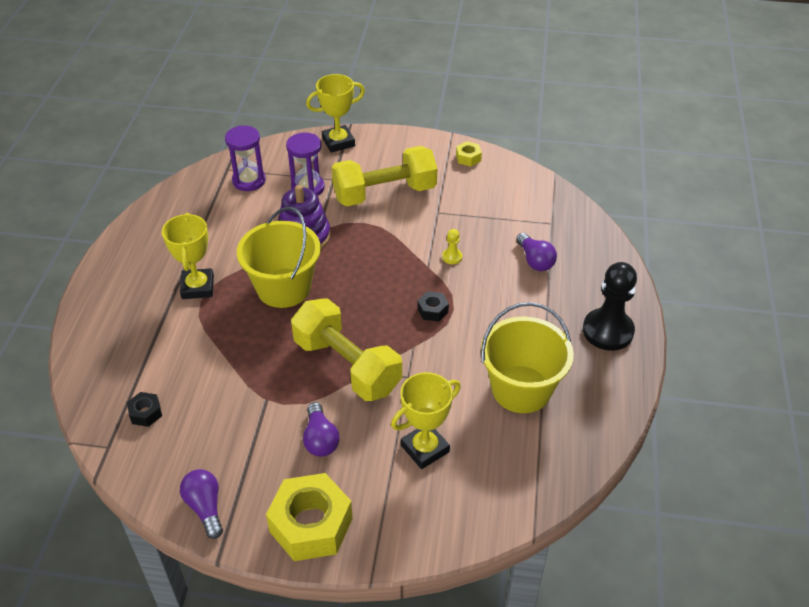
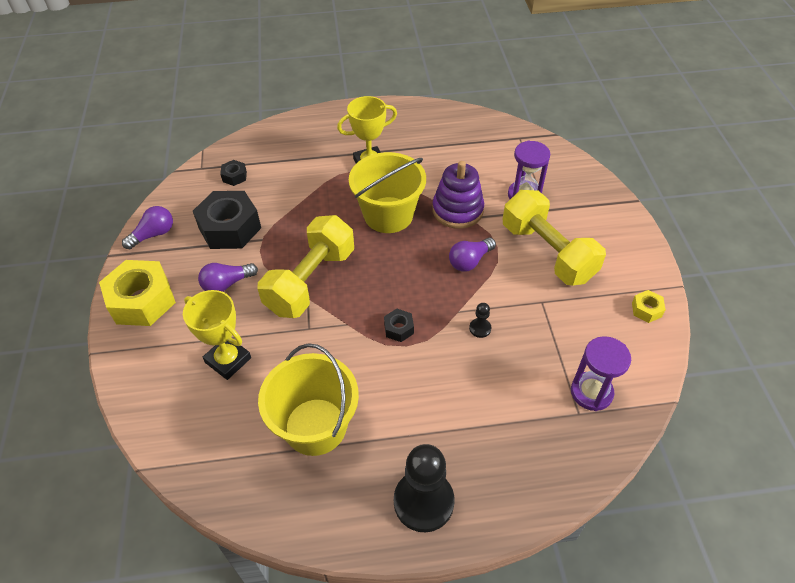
camera: 75 degrees right, 5 degrees up
purple hourglass [225,125,266,191] -> purple hourglass moved to [571,336,631,411]
yellow trophy [306,74,365,153] -> none
yellow pawn [442,229,462,264] -> black pawn [469,303,491,338]
purple light bulb [516,233,557,271] -> purple light bulb moved to [449,238,496,272]
none -> black nut [193,191,261,249]

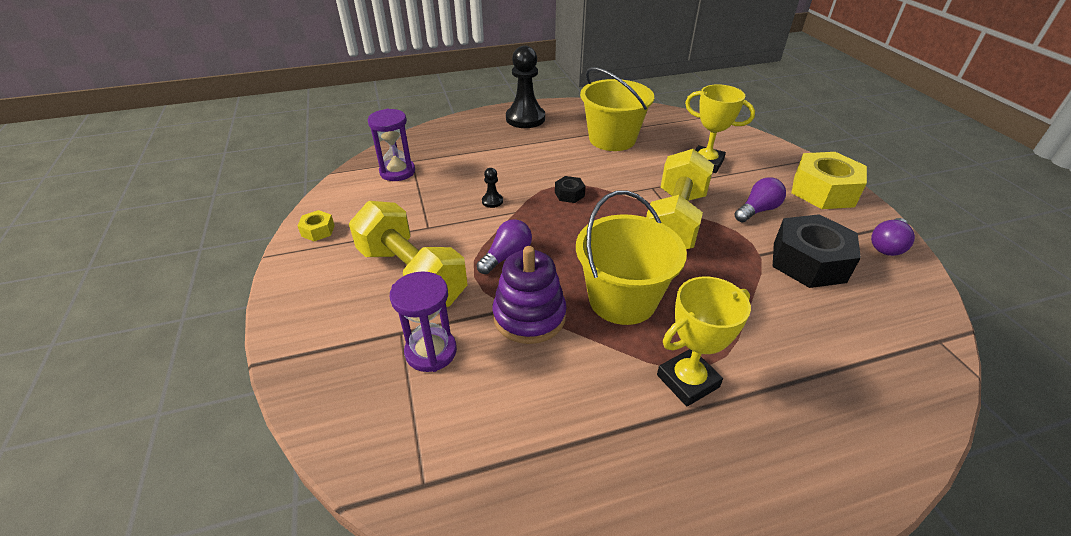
camera: 170 degrees right, 10 degrees down
black nut [220,160,247,186] -> none

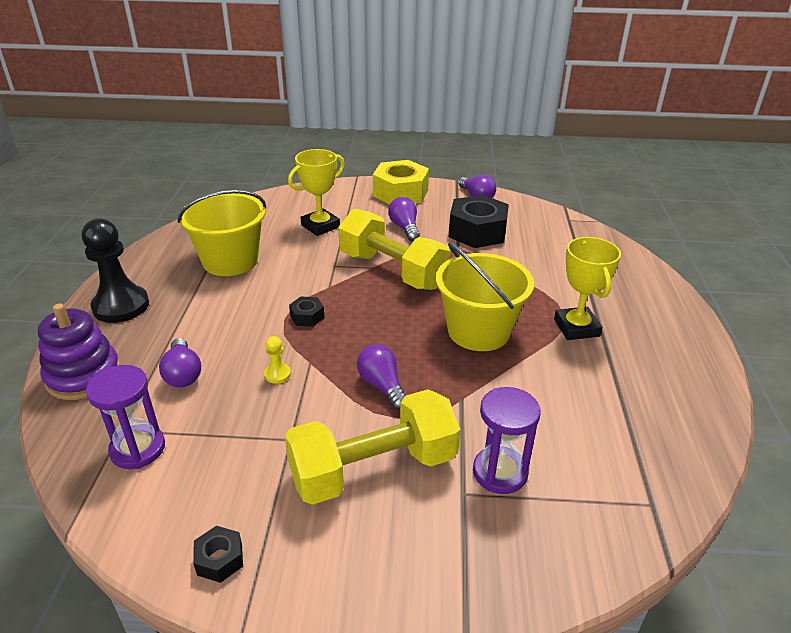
camera: 70 degrees left, 5 degrees down
yellow nut [297,210,335,241] -> black nut [193,526,243,583]
black pawn [482,168,503,208] -> yellow pawn [264,336,291,384]
purple stacking toy [492,246,566,344] -> purple stacking toy moved to [38,303,121,400]
none -> purple light bulb [159,338,201,387]

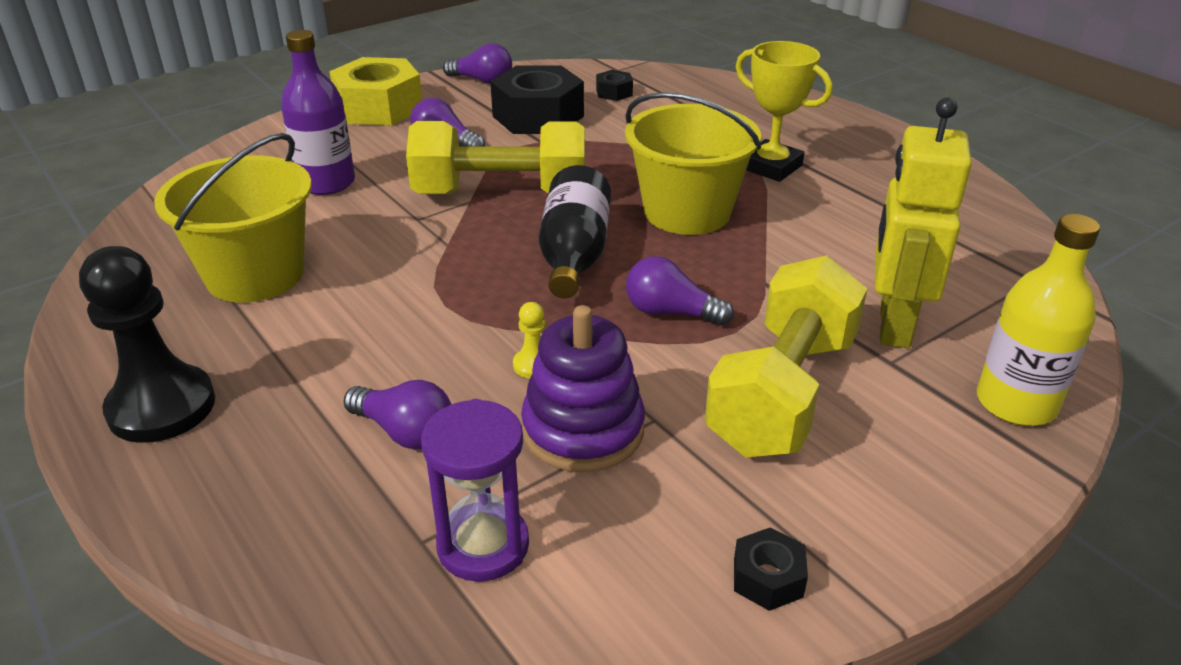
camera: 40 degrees left, 0 degrees up
purple stacking toy [38,303,121,400] -> purple stacking toy moved to [521,305,645,472]
yellow trophy [288,149,345,236] -> purple bottle [281,30,355,195]
black nut [289,297,324,327] -> black nut moved to [596,70,633,101]
purple hourglass [473,387,541,494] -> yellow robot [875,98,972,348]
none -> black bottle [539,165,611,299]
none -> yellow bottle [977,214,1100,426]

